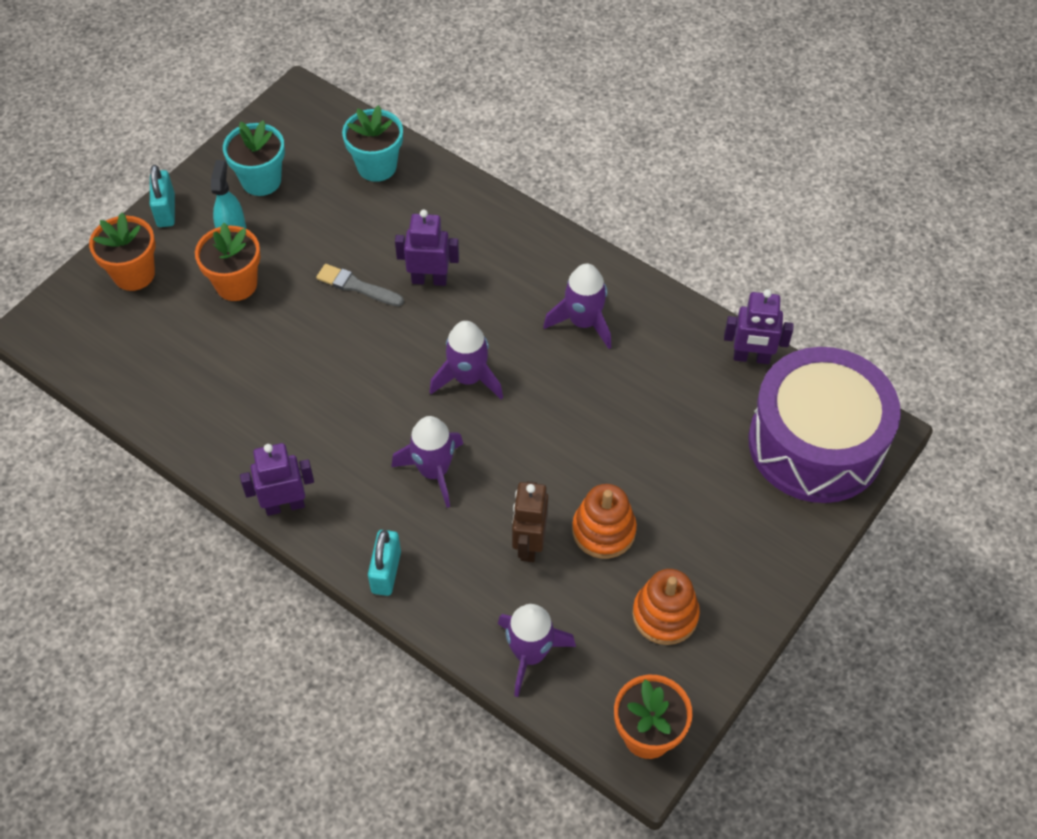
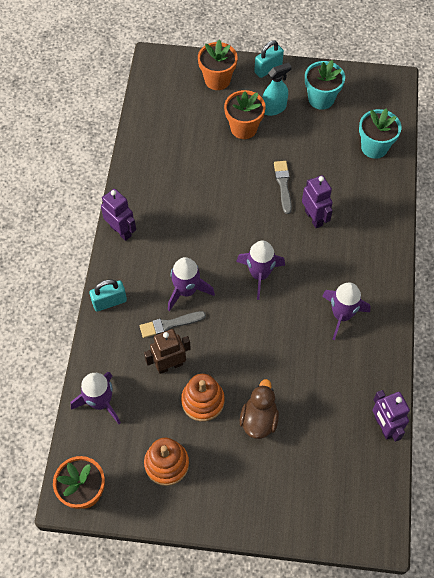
camera: 60 degrees right, 5 degrees up
purple drum [749,347,901,503] -> none
none -> grey brush [140,311,206,338]
none -> brown duck [240,379,279,439]

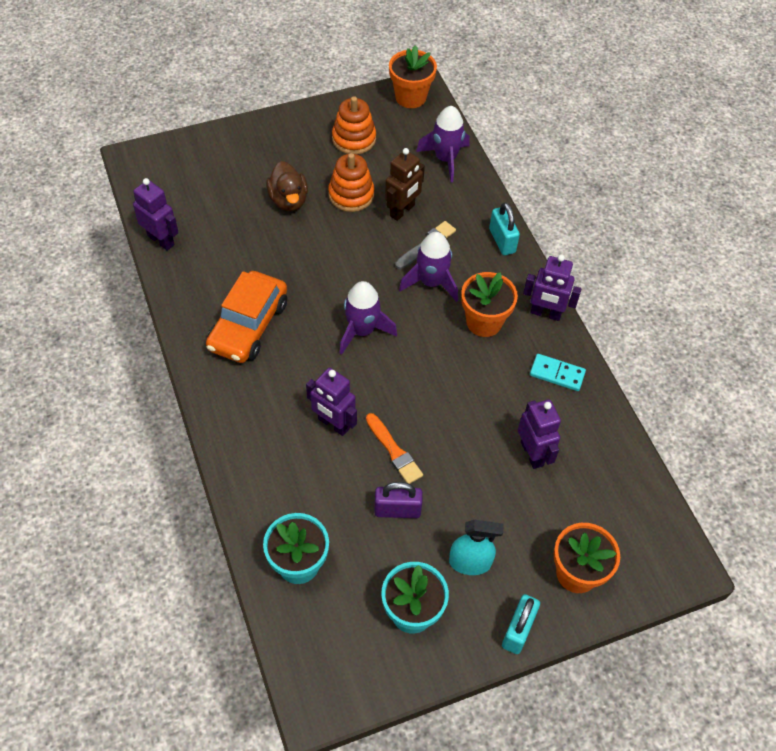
camera: 150 degrees right, 5 degrees down
turquoise padlock [89,279,127,312] -> turquoise padlock turned 60 degrees counterclockwise [489,202,520,255]
orange flower pot [224,90,266,139] -> orange flower pot moved to [461,272,518,337]
turquoise spray bottle [262,62,292,116] -> turquoise spray bottle turned 120 degrees counterclockwise [449,520,503,575]
grey brush [274,161,292,214] -> orange brush [366,413,423,484]
purple rocket [322,282,371,340] -> orange car [206,271,287,363]
none -> purple padlock [374,482,422,518]
none -> purple robot [518,399,561,469]
none -> turquoise domino [530,354,586,391]

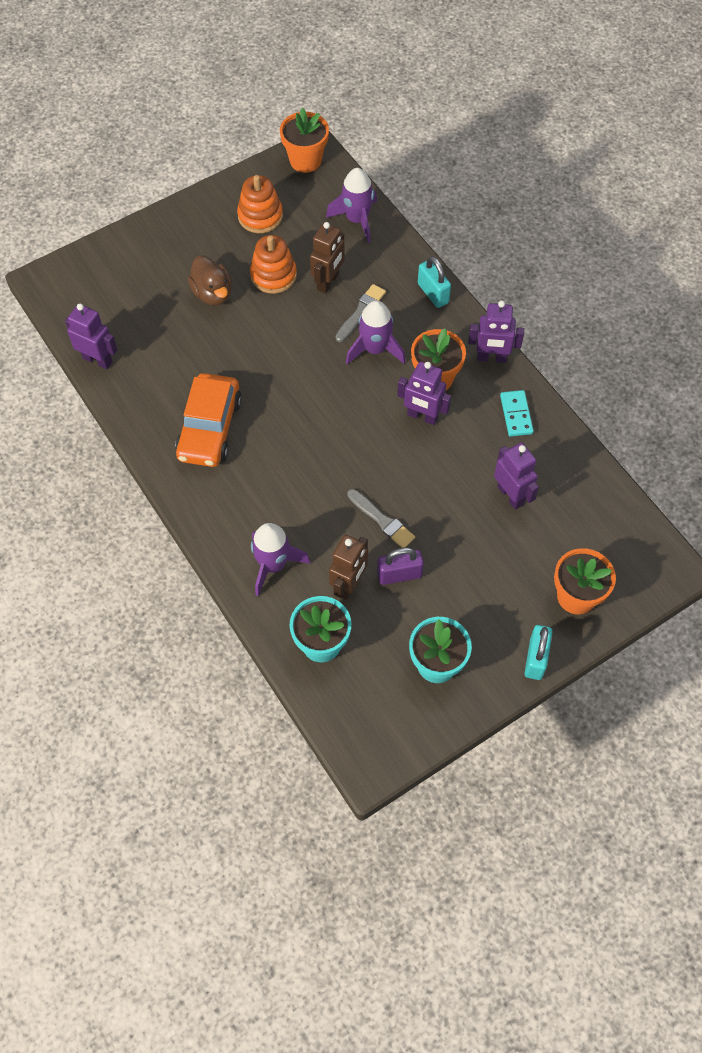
camera: 10 degrees left, 5 degrees up
purple robot [306,368,357,436] -> purple robot moved to [397,361,451,425]
purple rocket [340,281,397,355] -> purple rocket moved to [251,523,310,596]
orange brush [366,413,423,484] -> grey brush [347,489,415,548]
turquoise spray bottle [449,520,503,575] -> none
turquoise domino [530,354,586,391] -> turquoise domino turned 75 degrees clockwise [500,390,534,437]
none -> brown robot [329,534,368,600]

